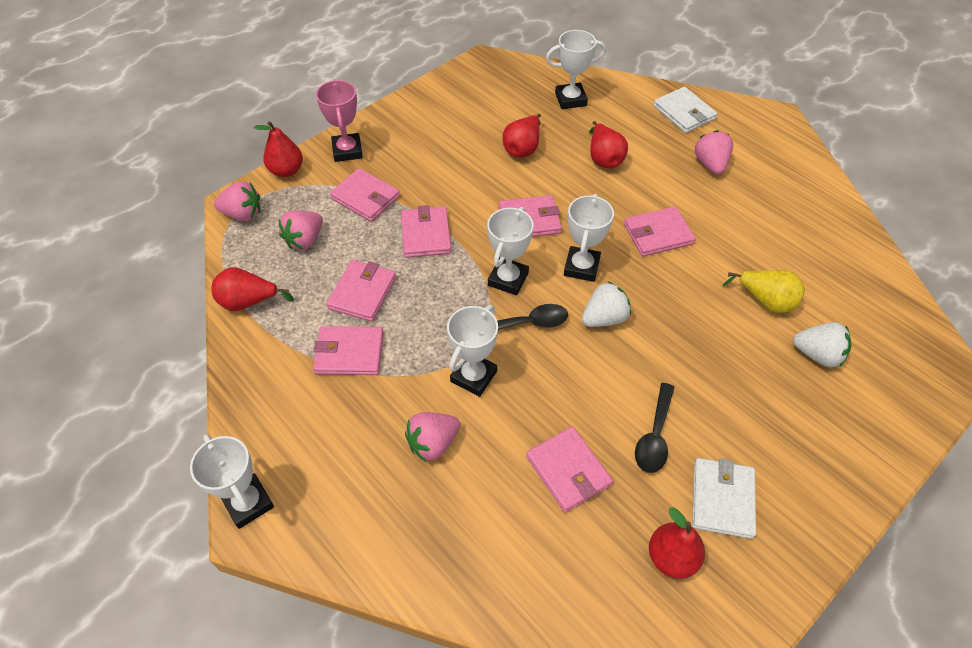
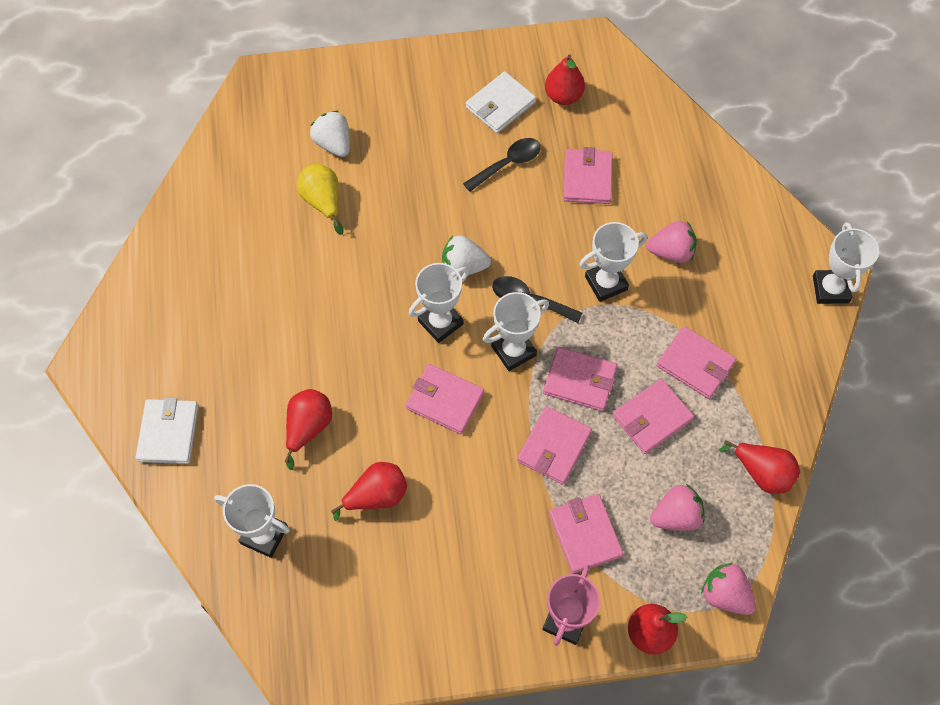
camera: 145 degrees left, 10 degrees up
pink wallet [624,206,696,257] -> pink wallet moved to [543,347,617,411]
pink strawberry [695,130,733,175] -> none

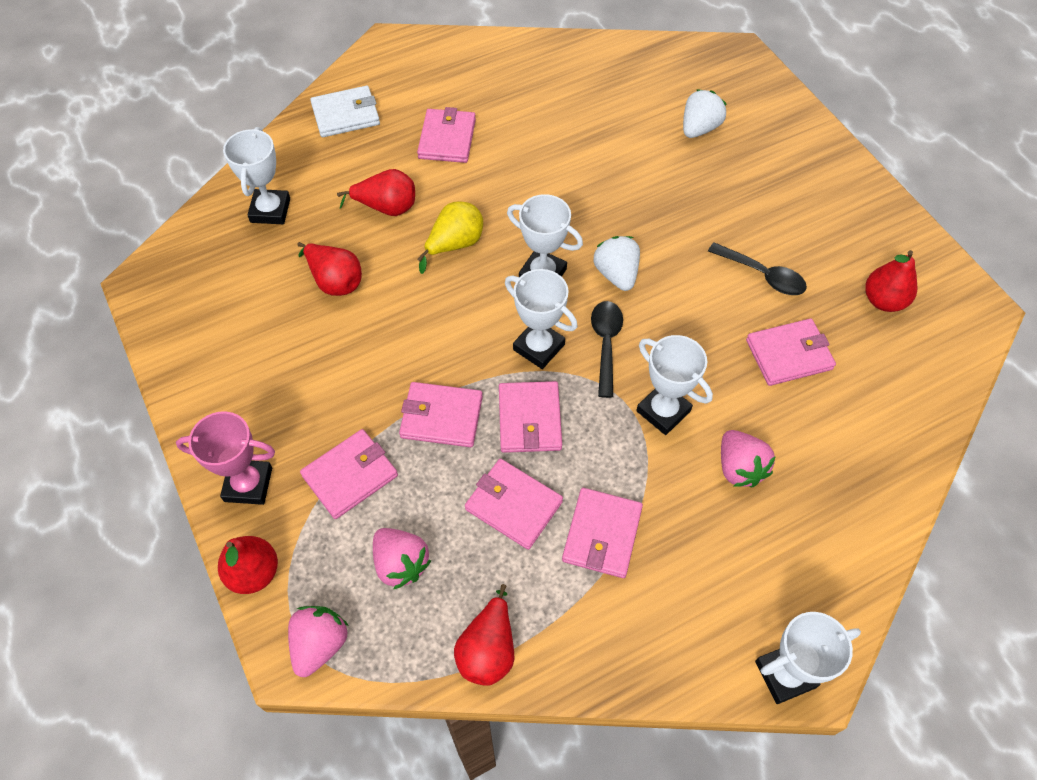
camera: 70 degrees right, 5 degrees down
yellow pear [297,164,344,235] -> yellow pear moved to [417,201,483,274]
pink wallet [405,364,484,434] -> pink wallet moved to [417,107,476,163]
white wallet [466,71,536,133] -> none

